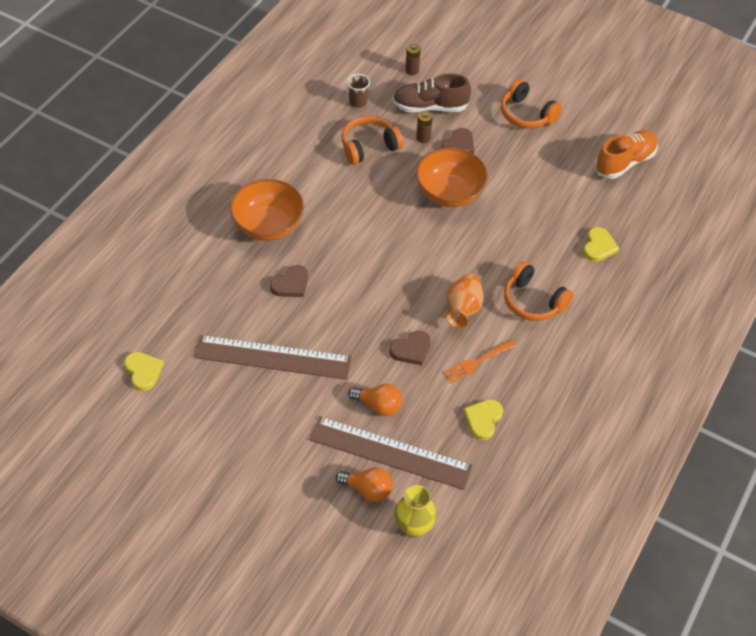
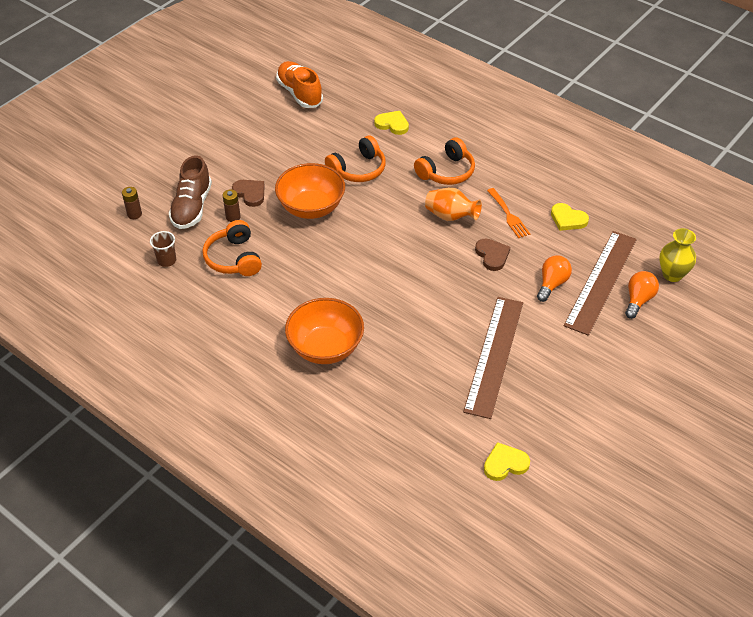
camera: 80 degrees left, 5 degrees down
brown heart [270,265,308,297] -> none
orange headphones [501,79,562,129] -> orange headphones moved to [325,135,386,182]

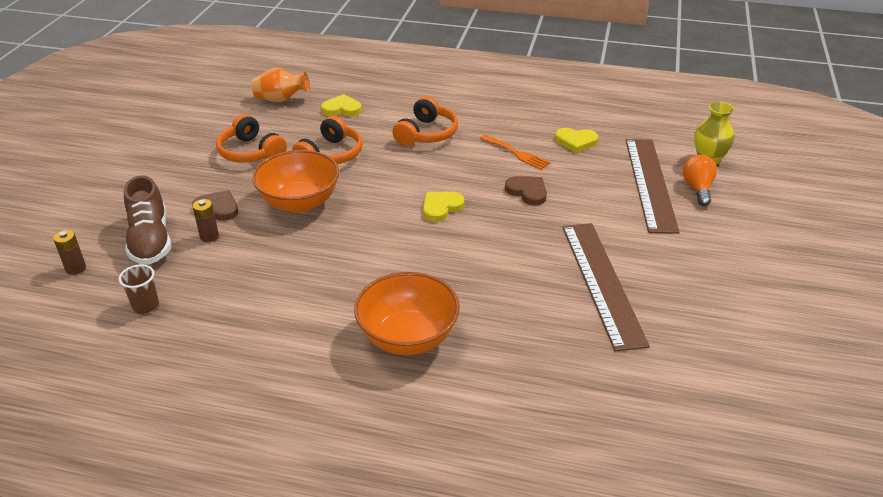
camera: 25 degrees left, 10 degrees down
orange headphones [202,220,262,276] -> orange headphones moved to [216,114,287,163]
orange shoe [276,61,323,108] -> none
orange vase [425,188,482,221] -> orange vase moved to [251,67,310,102]
yellow heart [484,442,530,481] -> yellow heart moved to [423,192,465,222]
orange light bulb [537,255,572,302] -> none

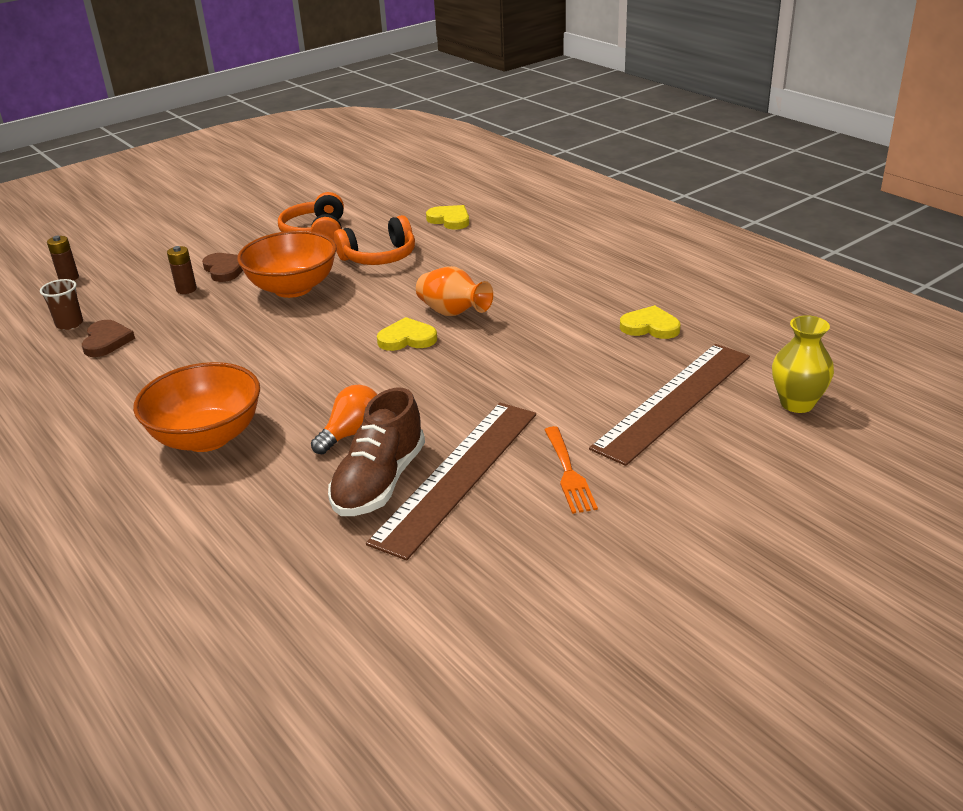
camera: 40 degrees right, 5 degrees down
brown shoe [124,176,171,265] -> brown shoe moved to [328,387,425,516]
orange vase [251,67,310,102] -> orange vase moved to [416,266,493,316]
orange headphones [392,96,458,146] -> none
orange fork [480,134,551,170] -> orange fork moved to [544,426,598,514]
brown heart [505,176,547,205] -> brown heart moved to [82,320,135,357]
yellow heart [555,128,599,153] -> yellow heart turned 150 degrees clockwise [620,305,680,339]
orange light bulb [683,155,717,206] -> orange light bulb moved to [311,385,377,454]

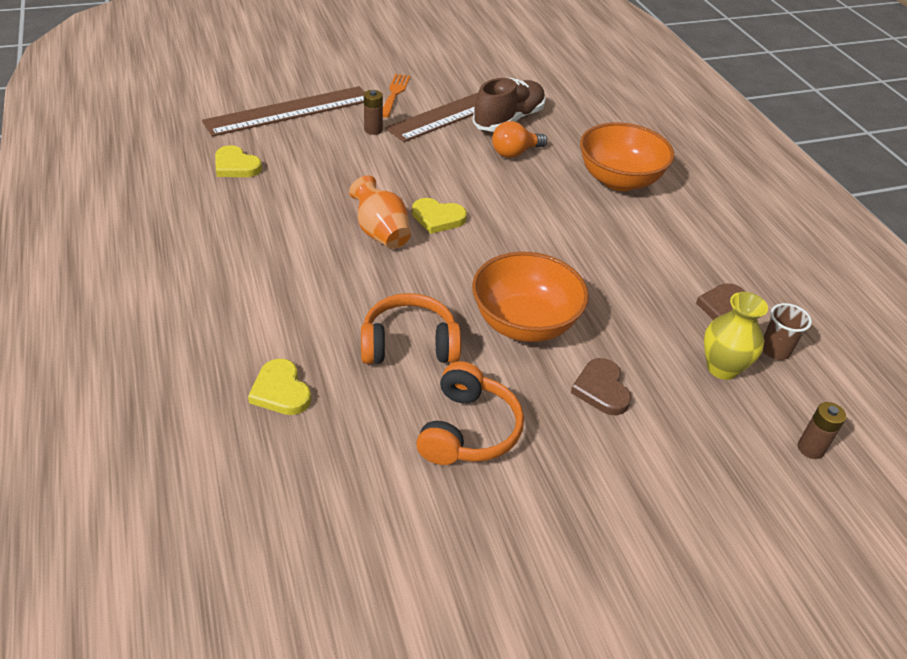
camera: 165 degrees left, 10 degrees up
brown battery [167,246,197,294] -> brown battery moved to [364,90,383,135]
yellow vase [772,315,834,413] -> yellow vase moved to [704,292,768,380]

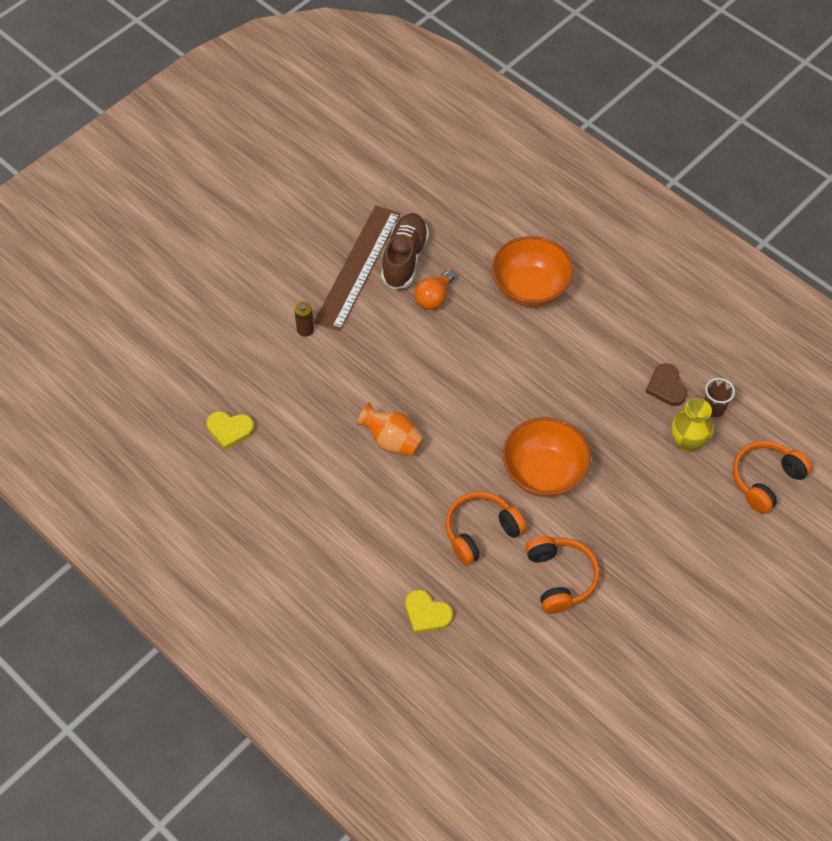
camera: 25 degrees left, 15 degrees up
brown ruler [202,86,365,137] -> none
orange fork [383,74,410,117] -> none
yellow heart [412,198,467,234] -> none
brown heart [571,358,631,415] -> none
brown battery [798,402,846,459] -> orange headphones [733,441,813,514]

